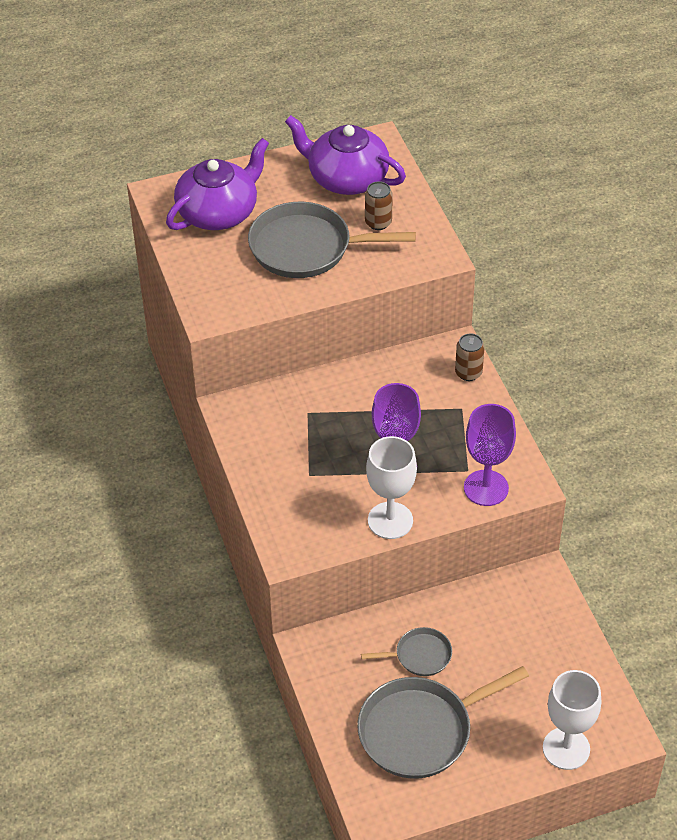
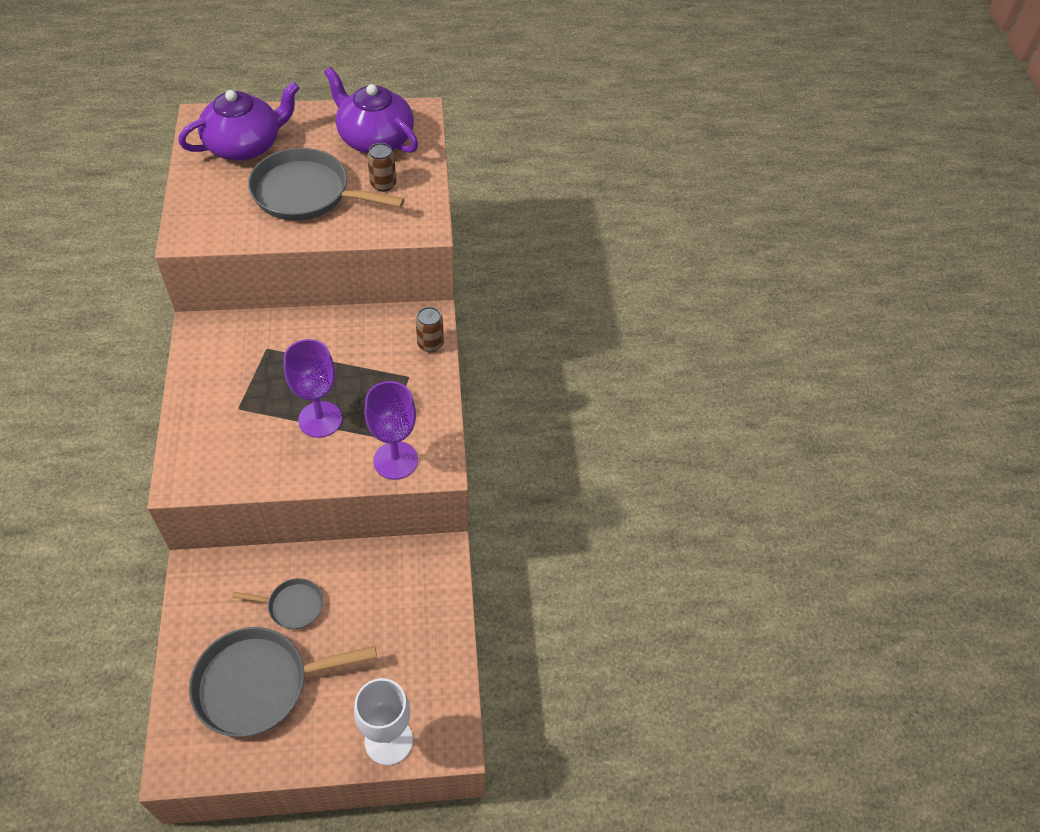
camera: 10 degrees right, 5 degrees up
white goblet [366,436,417,539] -> none

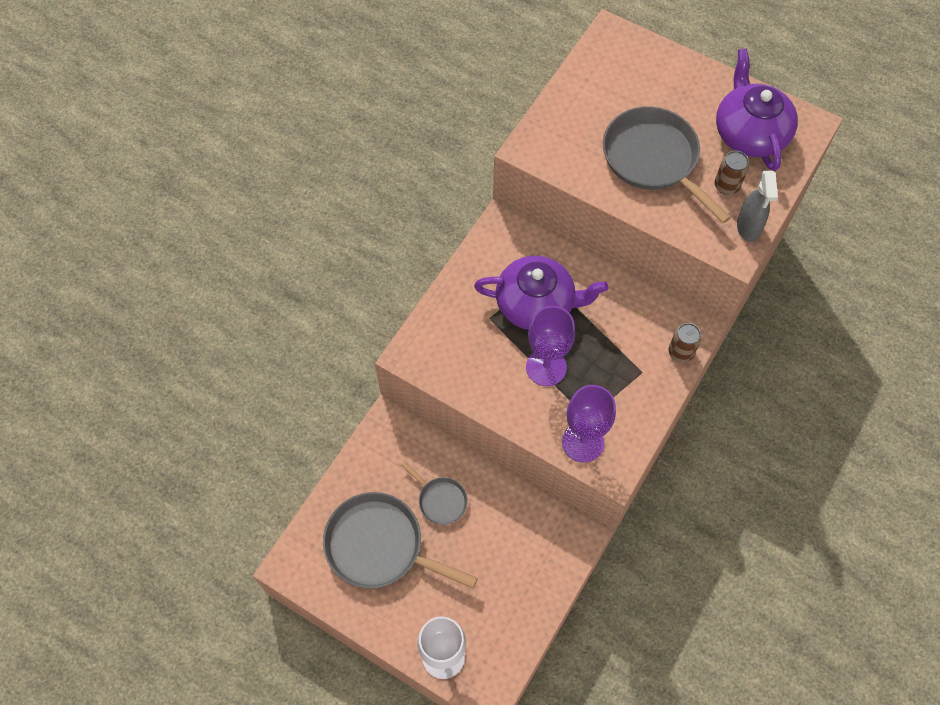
camera: 40 degrees right, 10 degrees up
purple teapot [178,82,300,161] -> purple teapot moved to [474,256,608,330]
none -> grey spray bottle [737,171,778,242]

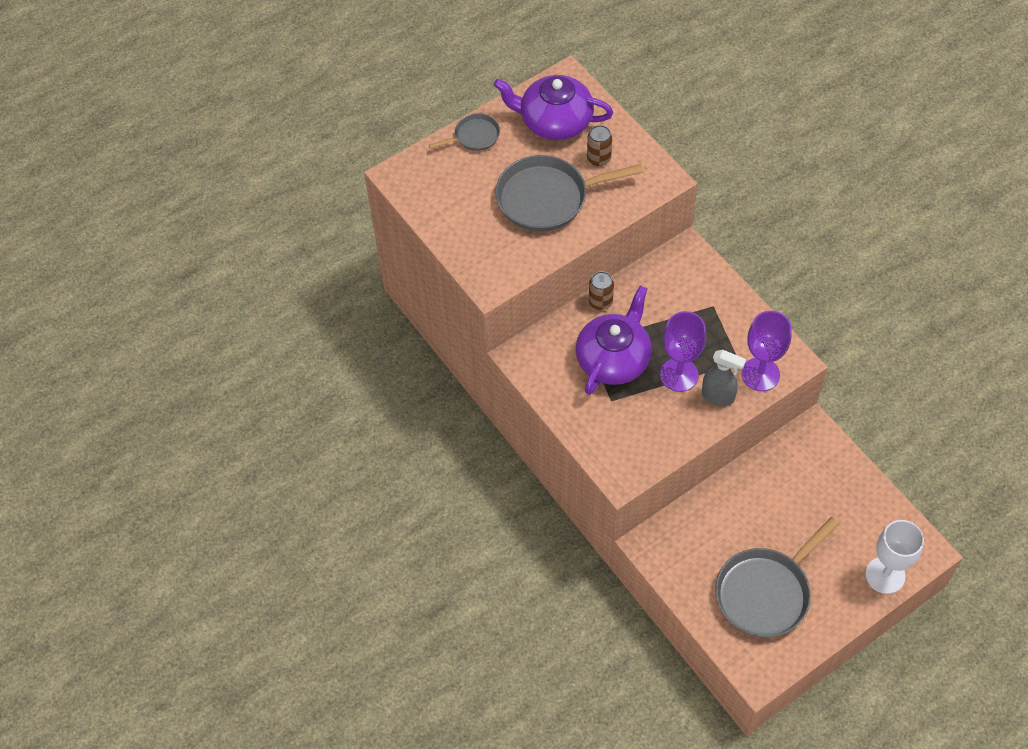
camera: 65 degrees left, 5 degrees down
grey pan [401,461,468,525] -> grey pan moved to [429,113,500,151]
brown can [669,323,701,363] -> brown can moved to [589,271,614,310]
grey spray bottle [737,171,778,242] -> grey spray bottle moved to [702,350,746,406]

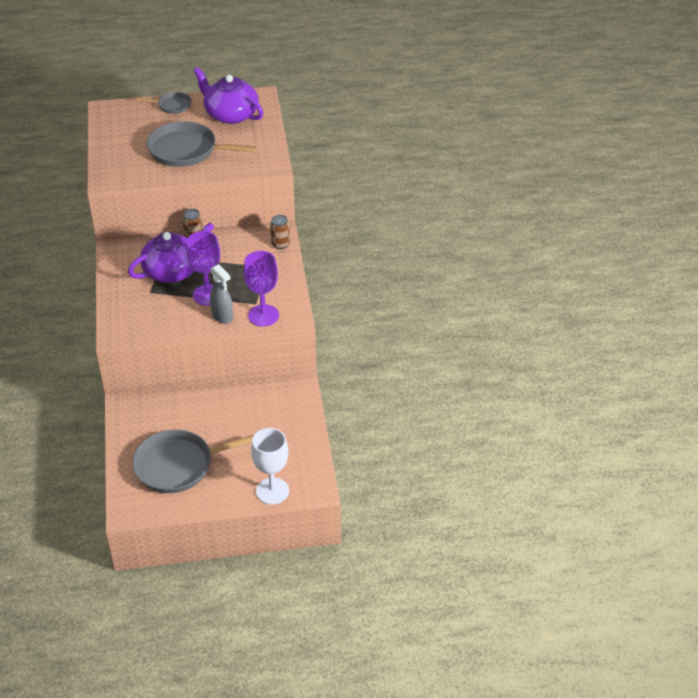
camera: 25 degrees right, 15 degrees down
brown can [587,125,612,166] -> brown can moved to [270,215,290,249]

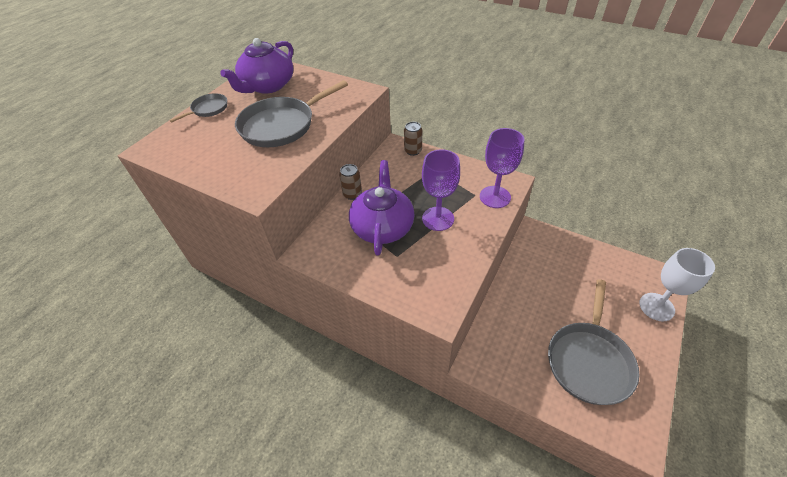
camera: 50 degrees left, 5 degrees up
purple teapot [193,67,264,124] -> purple teapot turned 45 degrees counterclockwise [220,38,294,94]
grey spray bottle [210,264,233,324] -> none

